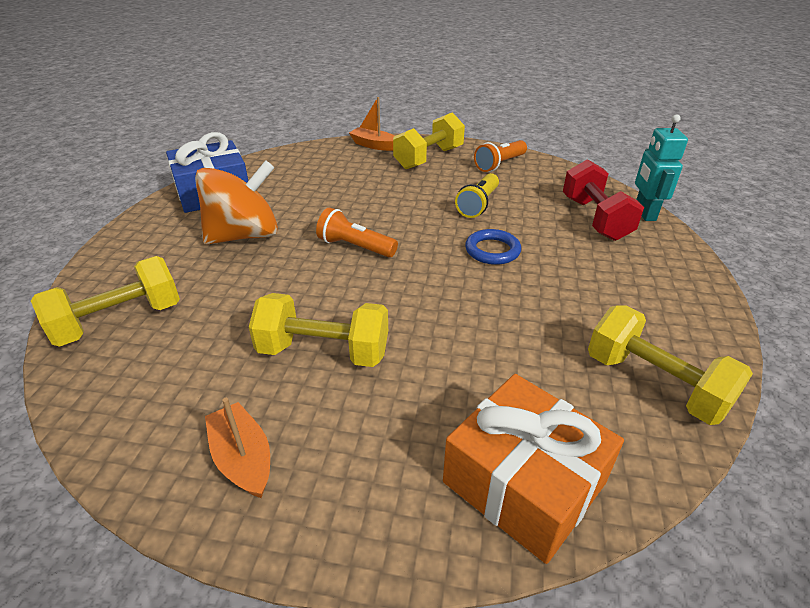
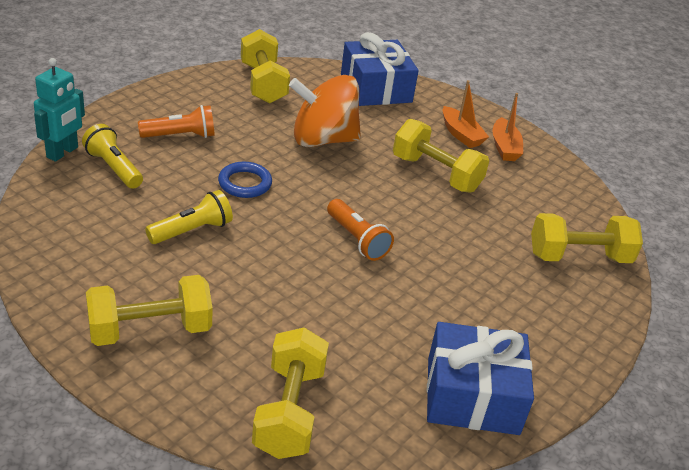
camera: 155 degrees left, 0 degrees up
orange spinning top [195,160,278,245] -> orange spinning top moved to [289,75,361,147]
orange boat [349,97,394,151] -> orange boat moved to [443,80,489,148]
orange gift [443,374,624,564] -> blue gift [341,32,419,106]
orange flashlight [474,140,527,172] -> orange flashlight moved to [138,105,215,138]
red dumbbell [563,159,644,241] -> yellow flashlight [82,124,143,189]
none -> yellow dumbbell [252,327,329,459]

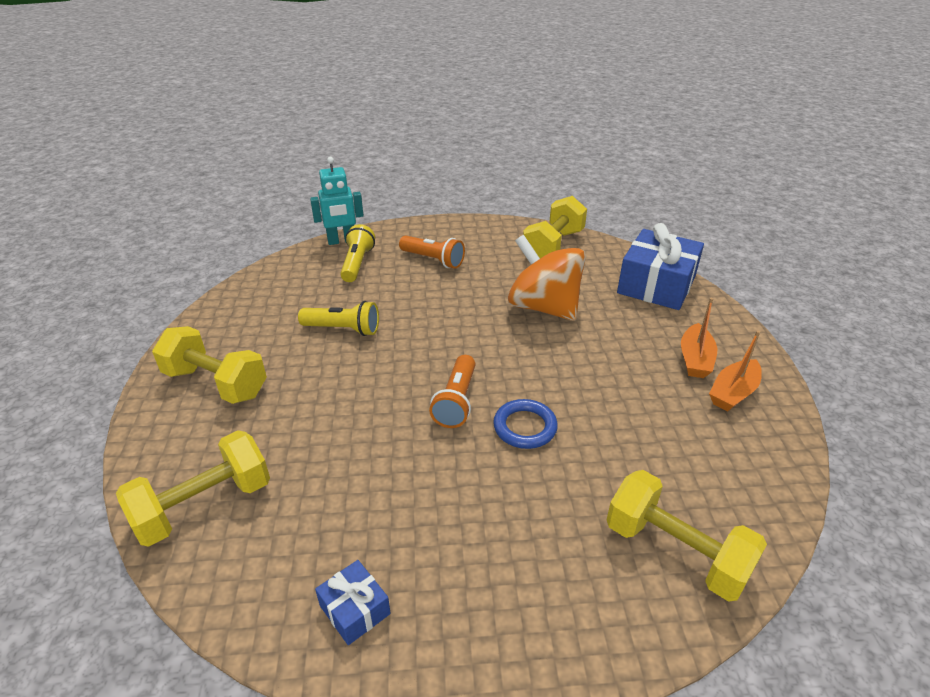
camera: 50 degrees right, 0 degrees up
blue ring [218,162,272,198] -> blue ring moved to [493,399,558,449]
yellow dumbbell [393,119,489,193] -> none
blue gift [427,322,534,435] -> blue gift [315,560,391,645], size x0.48

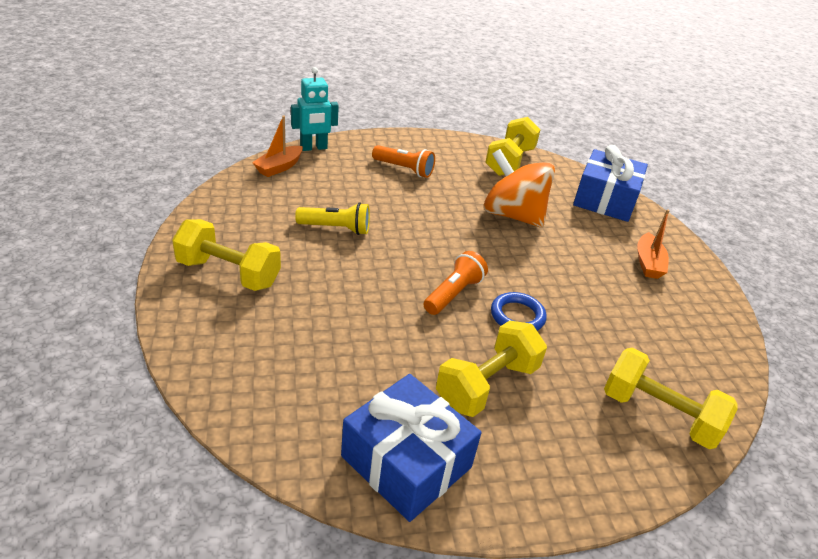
camera: 10 degrees left, 0 degrees up
yellow dumbbell [116,430,270,547] -> yellow dumbbell moved to [436,320,547,417]
blue gift [315,560,391,645] -> blue gift [341,374,481,522], size x2.10
yellow flashlight [340,224,375,282] -> none
orange flashlight [429,355,476,428] -> orange flashlight turned 150 degrees counterclockwise [424,251,488,315]
orange boat [709,330,762,411] -> orange boat moved to [252,116,303,177]

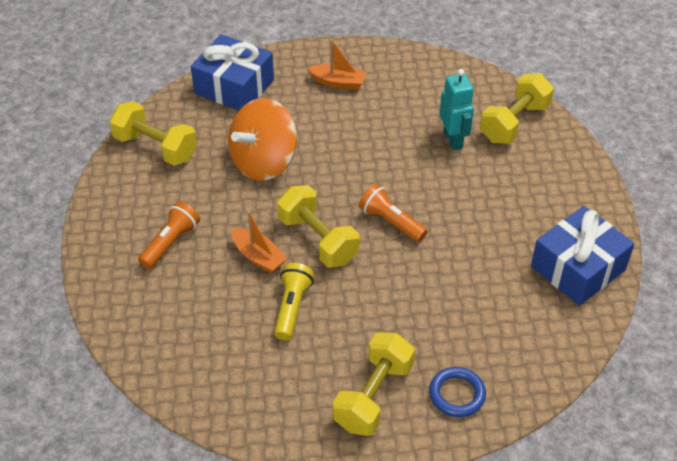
camera: 80 degrees left, 10 degrees up
orange boat [252,116,303,177] -> orange boat moved to [232,211,288,274]
turquoise robot [291,67,339,151] -> turquoise robot moved to [439,69,474,150]
yellow dumbbell [436,320,547,417] -> yellow dumbbell moved to [277,185,359,268]
blue ring [491,292,547,331] -> blue ring moved to [429,367,486,417]

